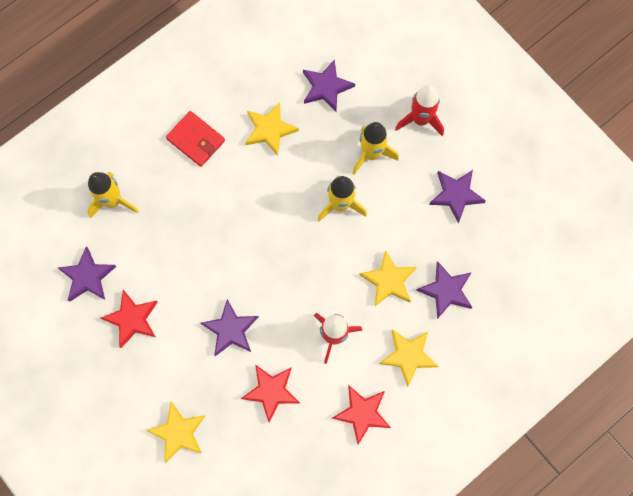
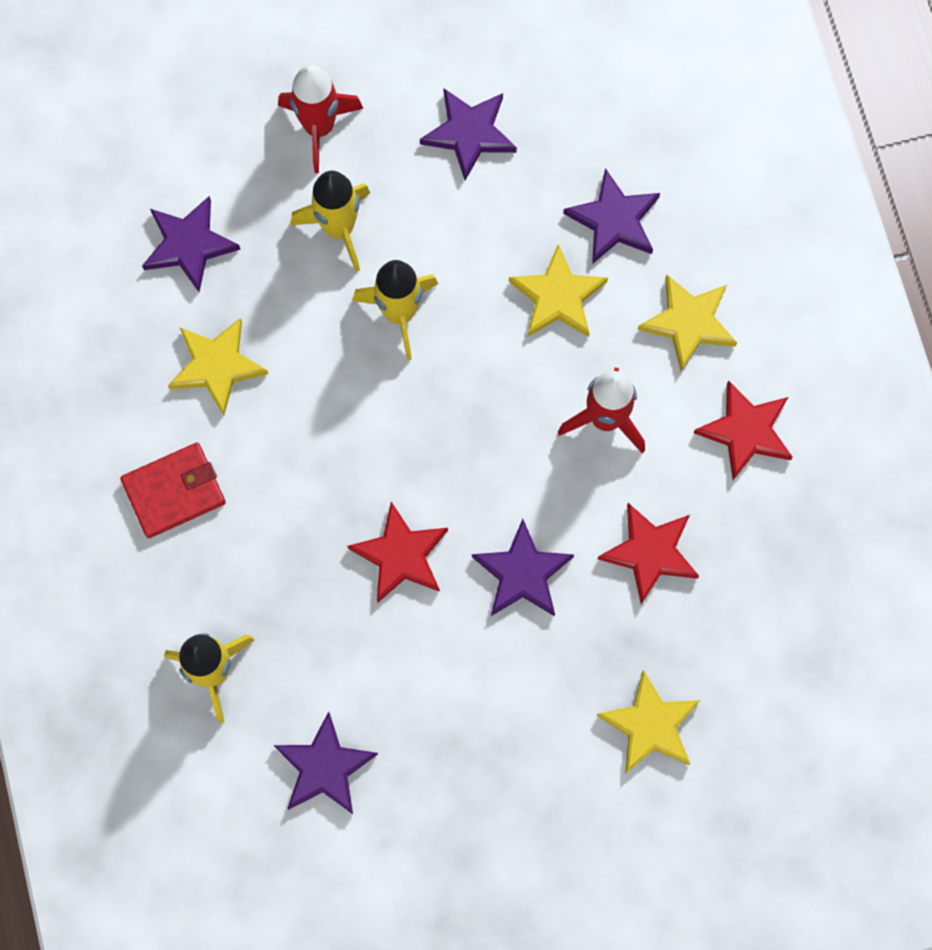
camera: 65 degrees left, 0 degrees up
red star [101,290,158,348] -> red star moved to [347,502,448,603]

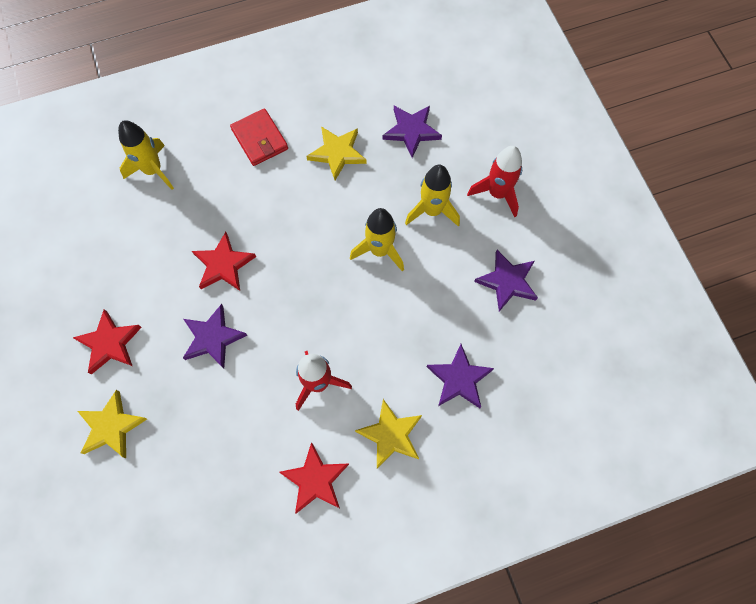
camera: 85 degrees right, 5 degrees down
purple star [273,711,378,814] -> none
yellow star [509,244,608,337] -> none
red star [598,503,699,604] -> red star moved to [73,309,142,375]

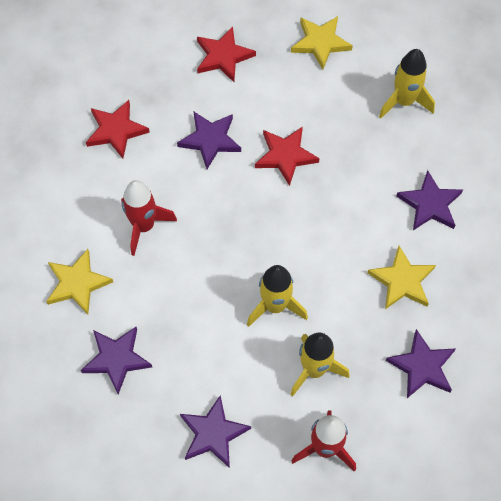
camera: 100 degrees right, 5 degrees down
yellow star [78,390,147,458] -> yellow star moved to [291,16,353,70]
red wallet [230,108,288,166] -> purple star [396,170,463,230]
red star [279,442,349,514] -> red star moved to [86,100,150,158]

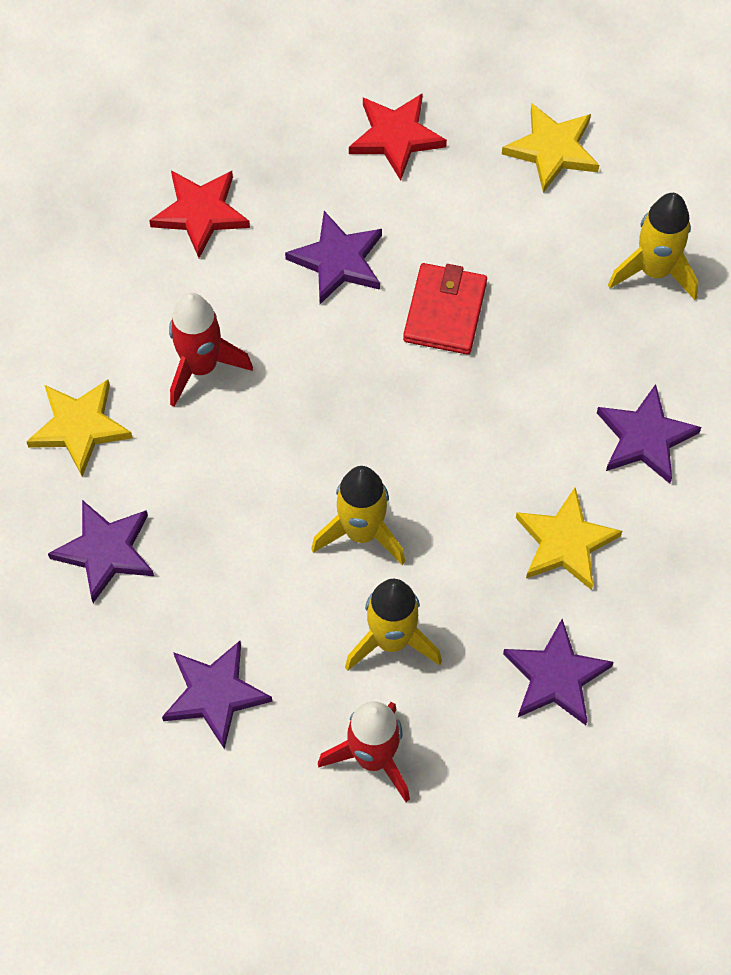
camera: 15 degrees right, 0 degrees up
red star [255,127,320,186] -> red wallet [403,263,487,355]

